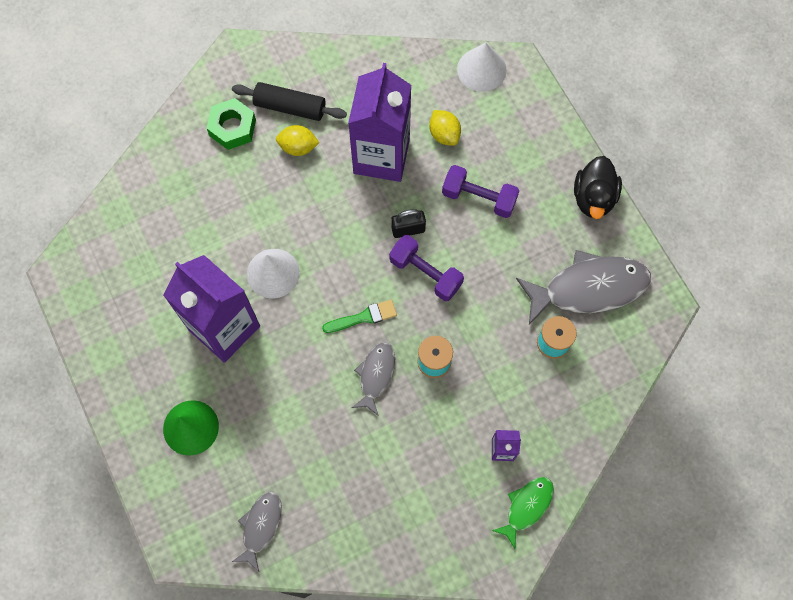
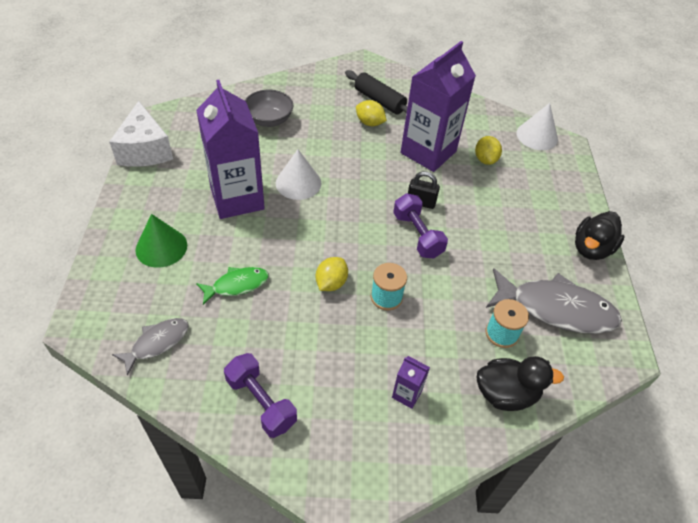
camera: 25 degrees right, 20 degrees down
green nut [207,98,256,150] -> none
green brush [322,300,397,333] -> none
grey fish [352,342,395,416] -> yellow lemon [316,257,348,291]
purple dumbbell [442,165,519,218] -> purple dumbbell moved to [224,353,297,438]
green fish [492,477,554,549] -> green fish moved to [196,267,269,305]
none -> white cheese [109,101,173,167]
none -> grey bowl [245,90,293,127]
none -> black duck [477,356,564,411]

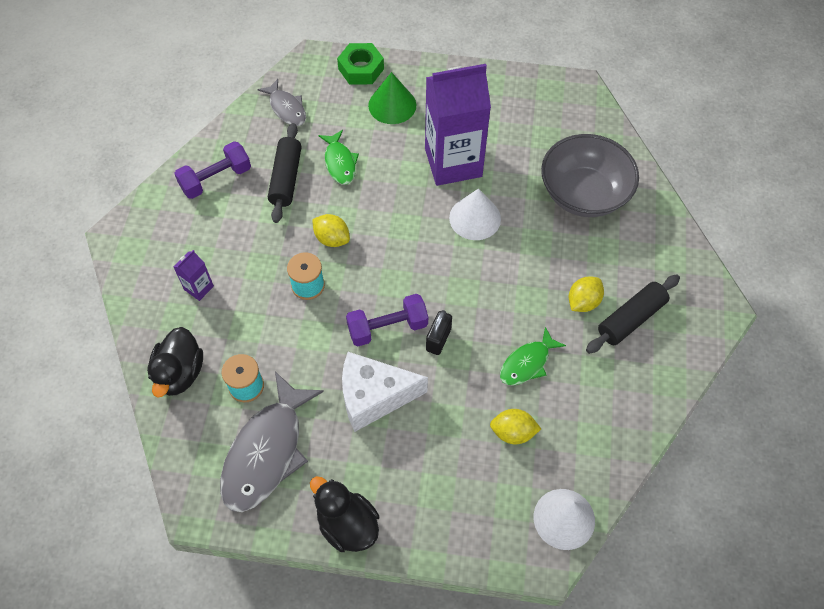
camera: 100 degrees right, 10 degrees up
white cheese [109,101,173,167] -> white cheese moved to [342,352,428,432]
grey bowl [245,90,293,127] -> grey bowl [541,134,639,217], size x1.58
purple carton [401,41,476,172] -> green fish [500,327,566,386]
none -> black rolling pin [268,123,302,223]
none -> green nut [337,43,384,84]

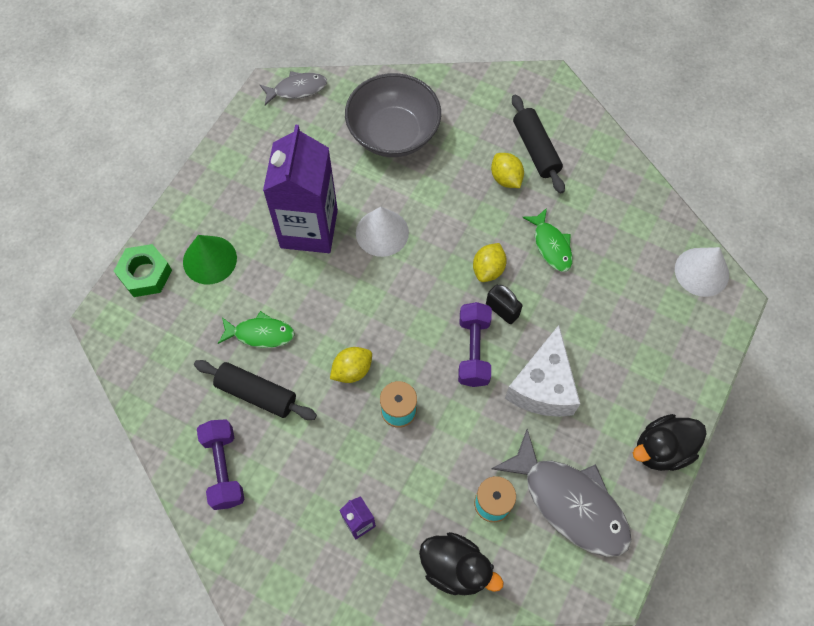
camera: 70 degrees left, 5 degrees up
grey fish [257,79,306,126] -> grey fish moved to [260,71,327,105]
yellow lemon [490,409,541,444] -> yellow lemon moved to [473,243,507,282]

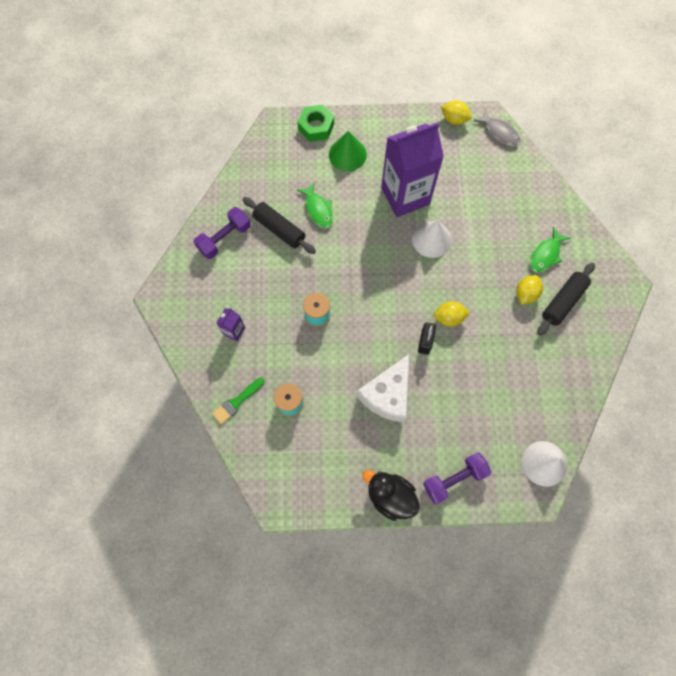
camera: 60 degrees right, 5 degrees up
black rolling pin [194,360,317,420] -> black rolling pin turned 45 degrees counterclockwise [243,197,316,254]
yellow lemon [330,347,372,383] -> yellow lemon moved to [441,100,471,125]
grey bowl [345,73,441,157] -> none
black duck [419,532,504,595] -> green brush [212,377,265,424]
purple dumbbell [458,302,492,387] -> purple dumbbell moved to [423,452,491,504]
grey fish [491,429,632,557] -> none
white cheese [505,325,580,417] -> white cheese turned 45 degrees counterclockwise [357,354,409,422]
green fish [522,208,573,272] -> green fish moved to [530,227,570,273]

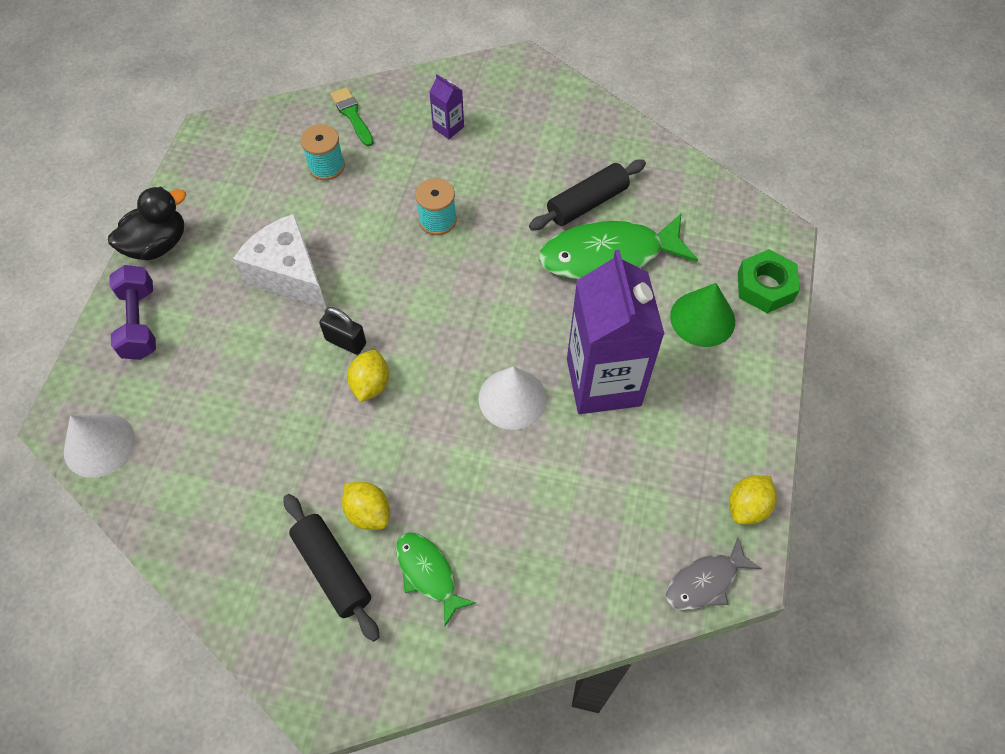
camera: 105 degrees right, 10 degrees down
purple dumbbell [194,207,251,259] -> none
green fish [297,182,333,228] -> green fish [539,214,698,279], size x1.84

